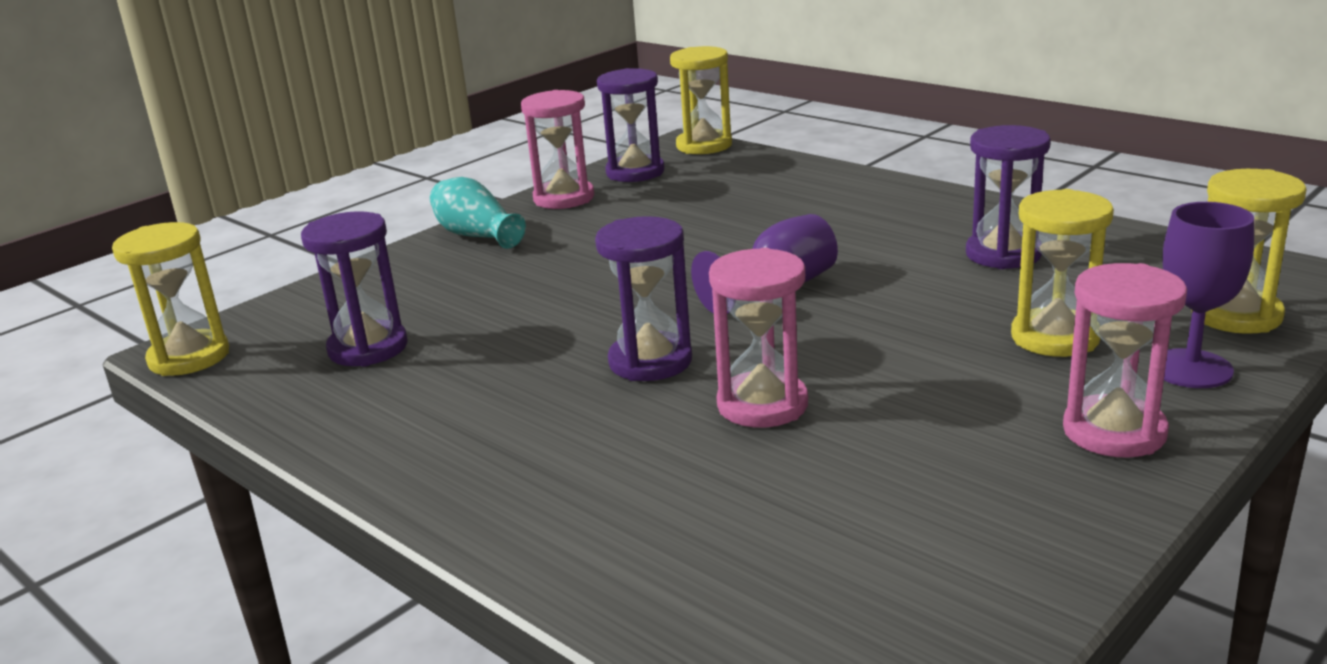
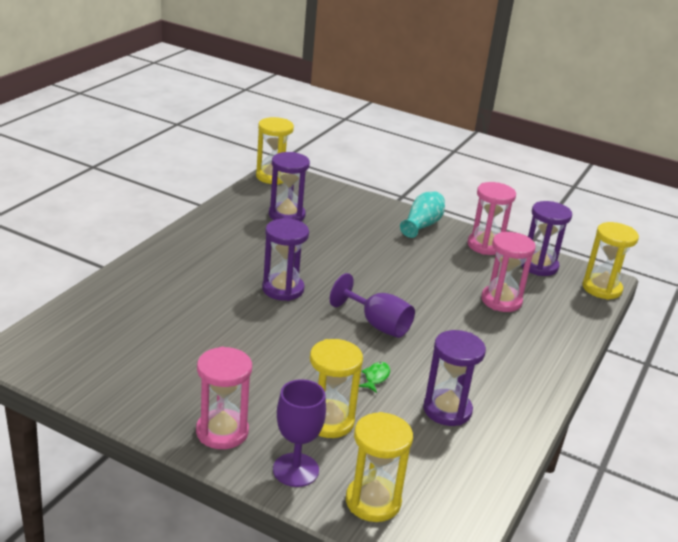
camera: 70 degrees right, 5 degrees up
pink hourglass [709,248,808,428] -> pink hourglass moved to [481,232,536,312]
none -> green fish [359,362,390,393]

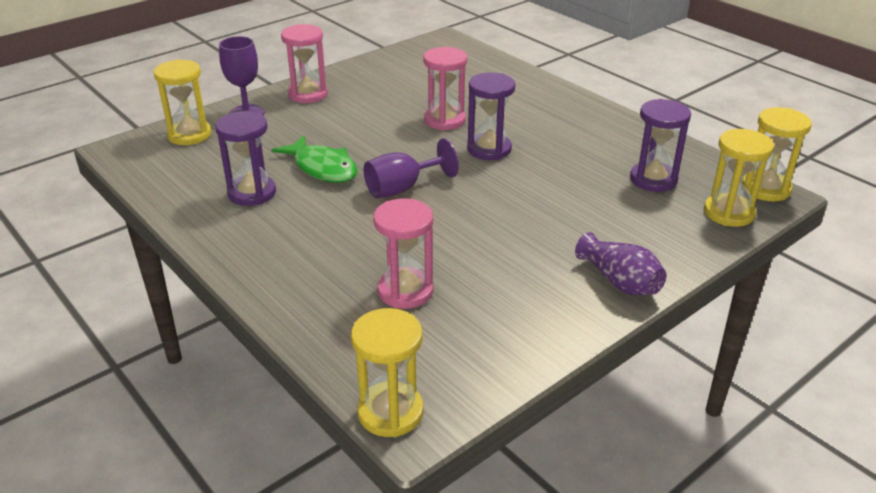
camera: 115 degrees right, 5 degrees up
yellow hourglass [310,339,363,438] -> yellow hourglass moved to [704,129,774,227]
green fish [359,362,390,393] -> green fish [271,135,358,183], size x2.22
turquoise vase [400,192,445,238] -> purple vase [575,232,667,295]
pink hourglass [468,182,516,255] -> pink hourglass moved to [424,47,467,130]
purple hourglass [521,201,572,276] -> none

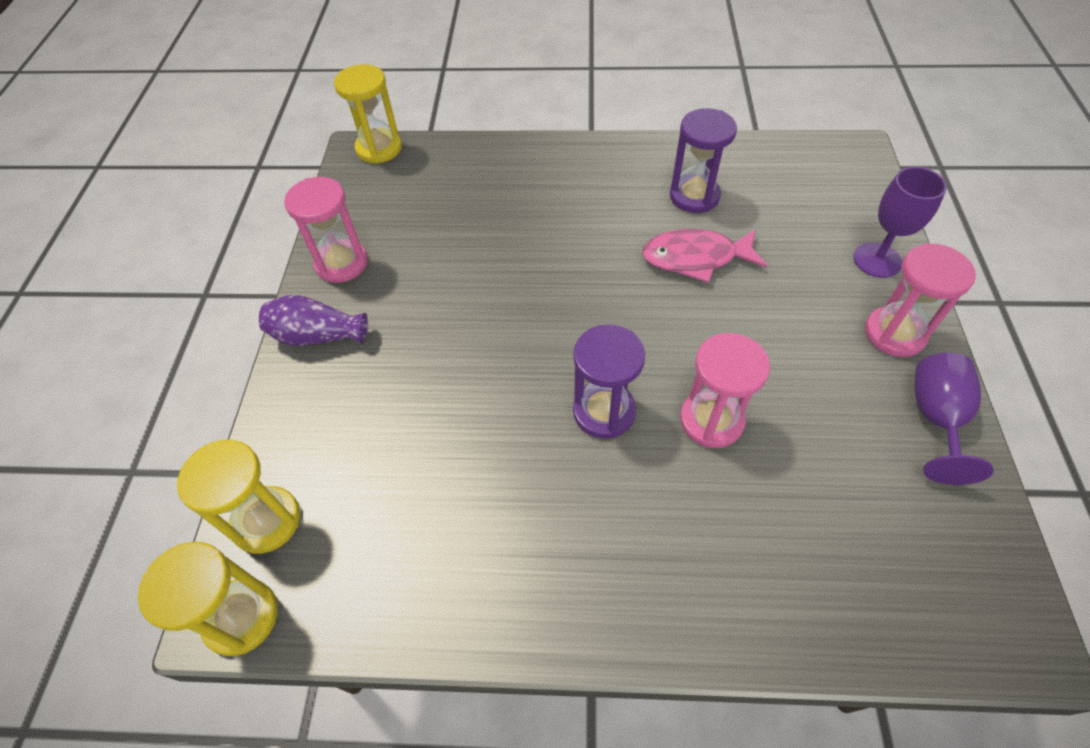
camera: 135 degrees right, 20 degrees up
yellow hourglass [153,59,212,145] -> none
green fish [271,135,358,183] -> pink fish [642,229,767,283]
purple goblet [364,138,459,198] -> purple goblet moved to [915,353,993,485]
pink hourglass [373,199,433,309] -> pink hourglass moved to [284,177,368,283]
purple hourglass [630,99,691,192] -> none

